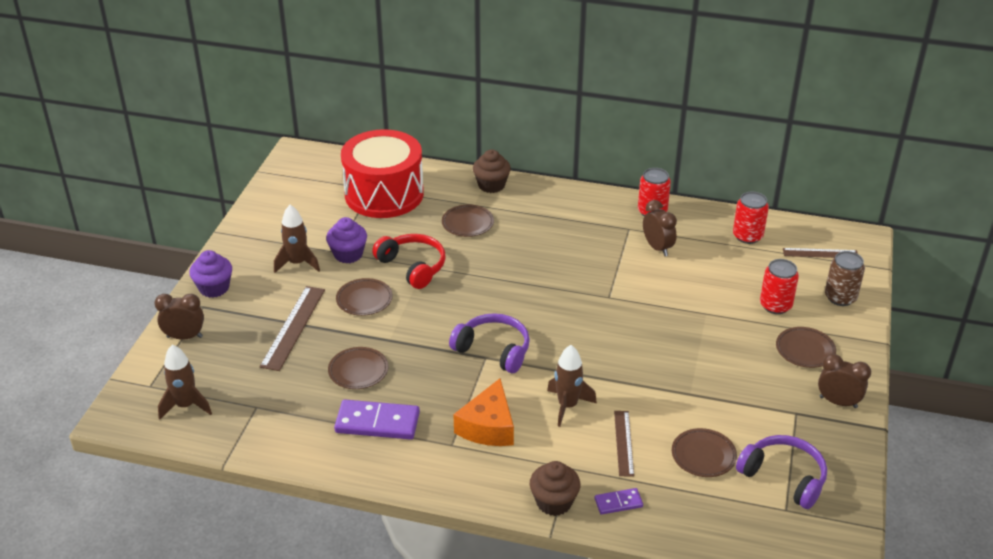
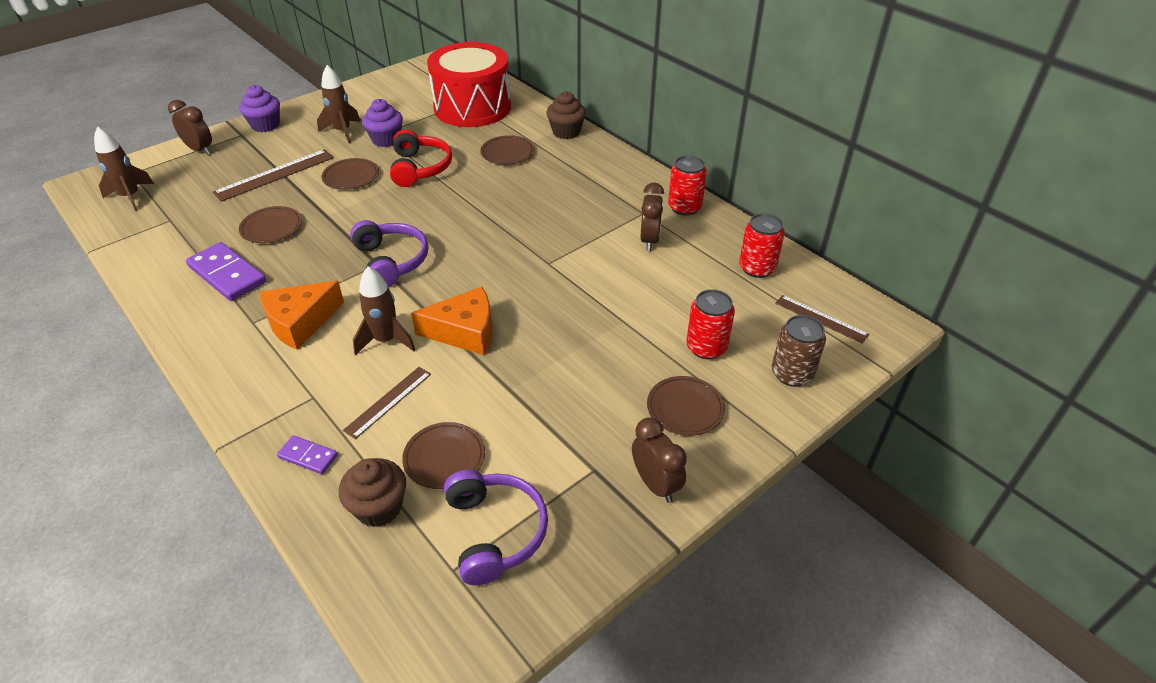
camera: 35 degrees right, 5 degrees up
brown cupcake [530,461,581,516] -> brown cupcake moved to [339,458,406,527]
none -> orange cheese [411,287,492,355]

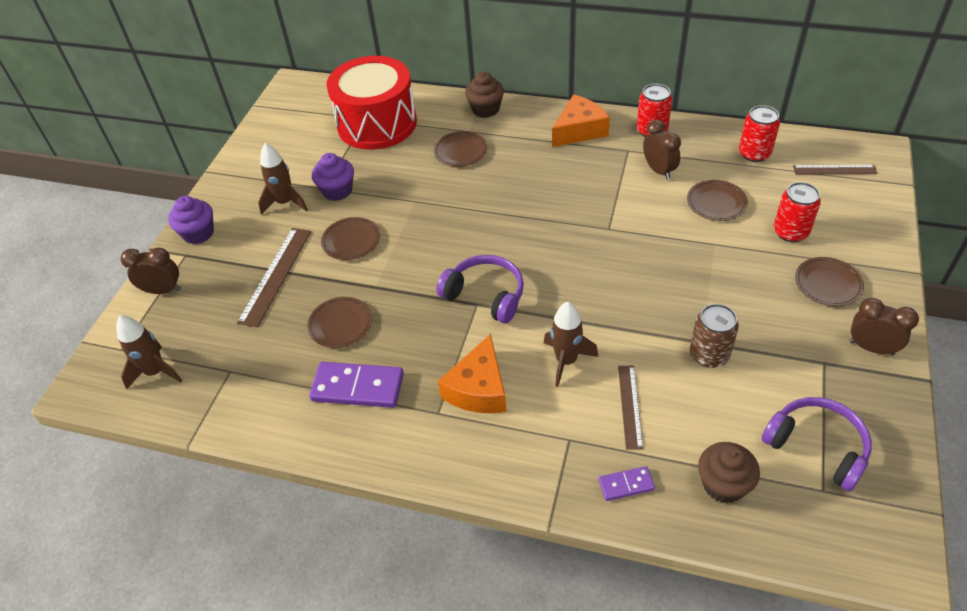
camera: 30 degrees left, 5 degrees up
red headphones [390,129,452,187] -> none
brown plate [402,422,485,489] -> brown plate moved to [687,180,748,221]
orange cheese [411,287,492,355] -> orange cheese moved to [552,94,610,147]
brown can [772,315,826,387] -> brown can moved to [690,304,739,368]

